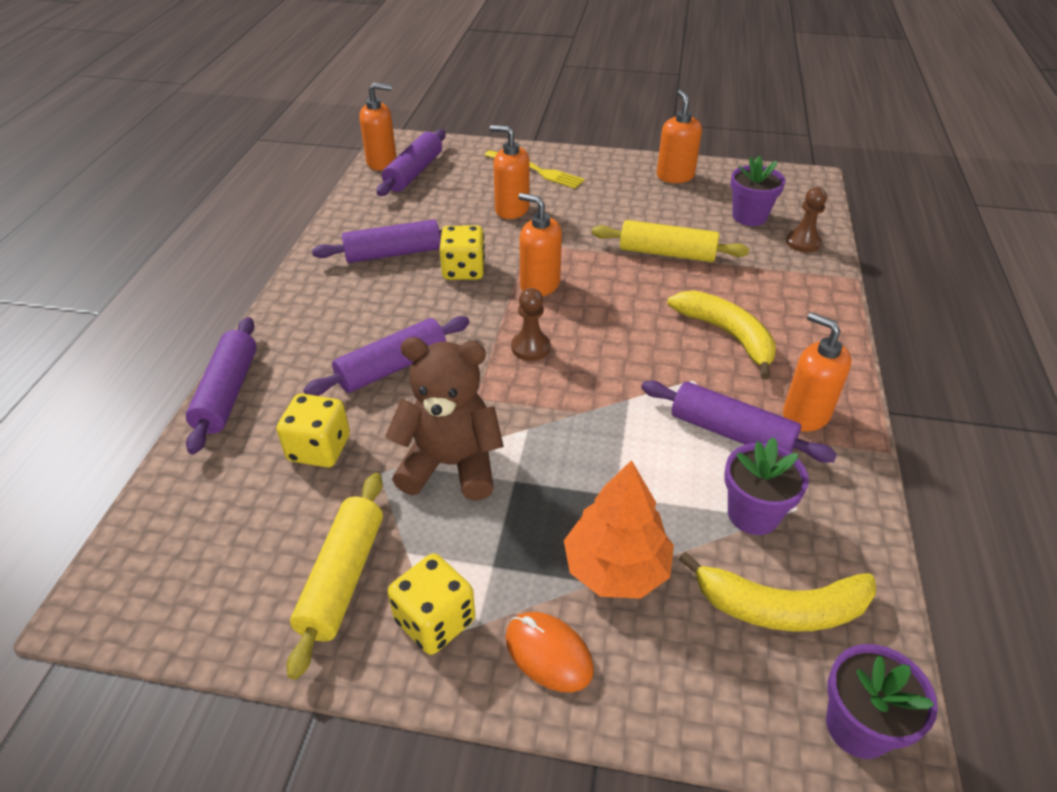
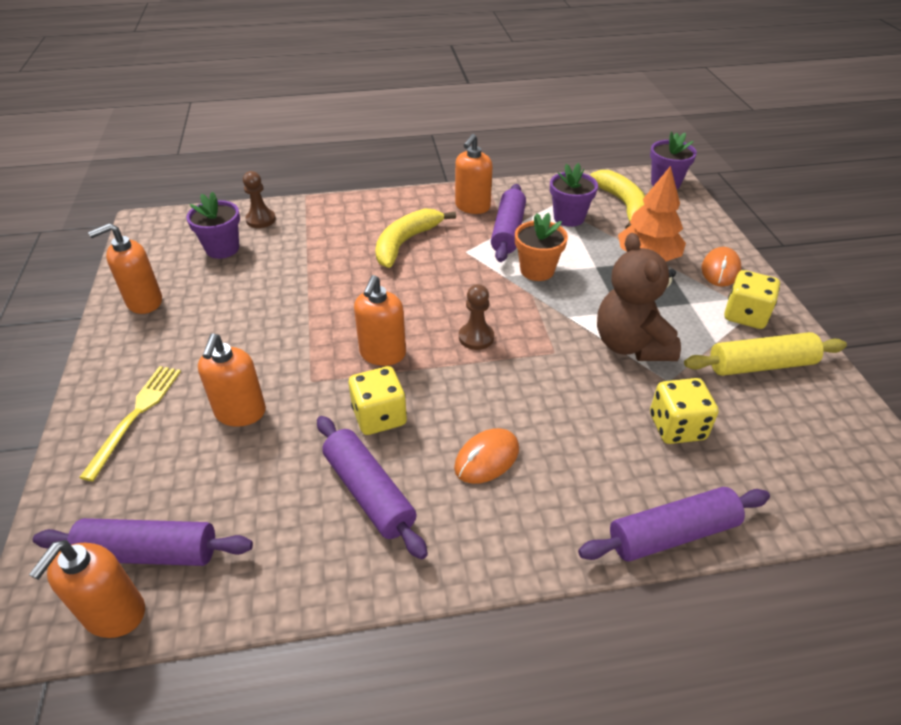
camera: 110 degrees left, 0 degrees up
purple rolling pin [303,316,470,396] -> none
orange soap dispenser [360,83,396,171] -> orange soap dispenser turned 135 degrees counterclockwise [29,540,145,638]
yellow rolling pin [592,220,749,262] -> none
none -> orange mouse [454,428,519,484]
none -> orange flower pot [515,213,568,281]

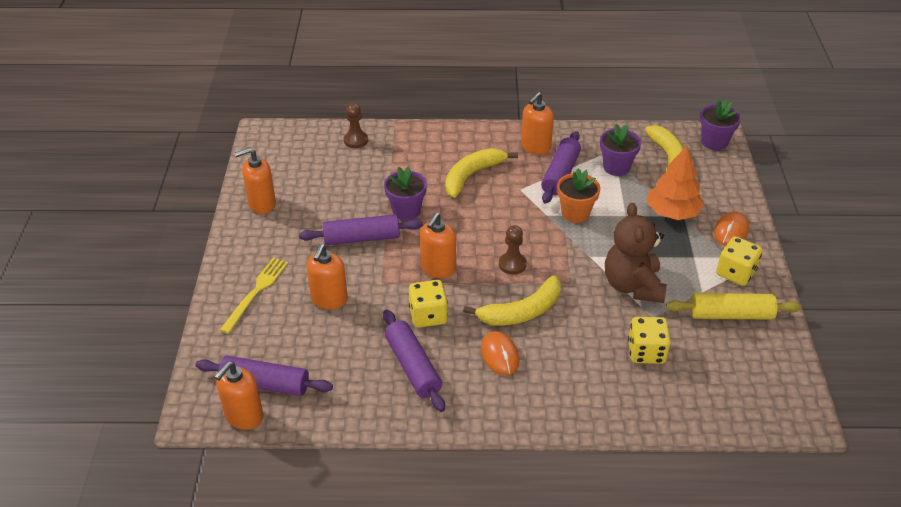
camera: 10 degrees right, 0 degrees up
purple flower pot [186,192,240,259] -> purple flower pot moved to [384,166,427,220]
orange mouse [454,428,519,484] -> orange mouse turned 75 degrees counterclockwise [481,331,519,376]
purple rolling pin [578,487,770,562] -> purple rolling pin moved to [299,214,423,245]
none -> yellow banana [463,275,561,325]

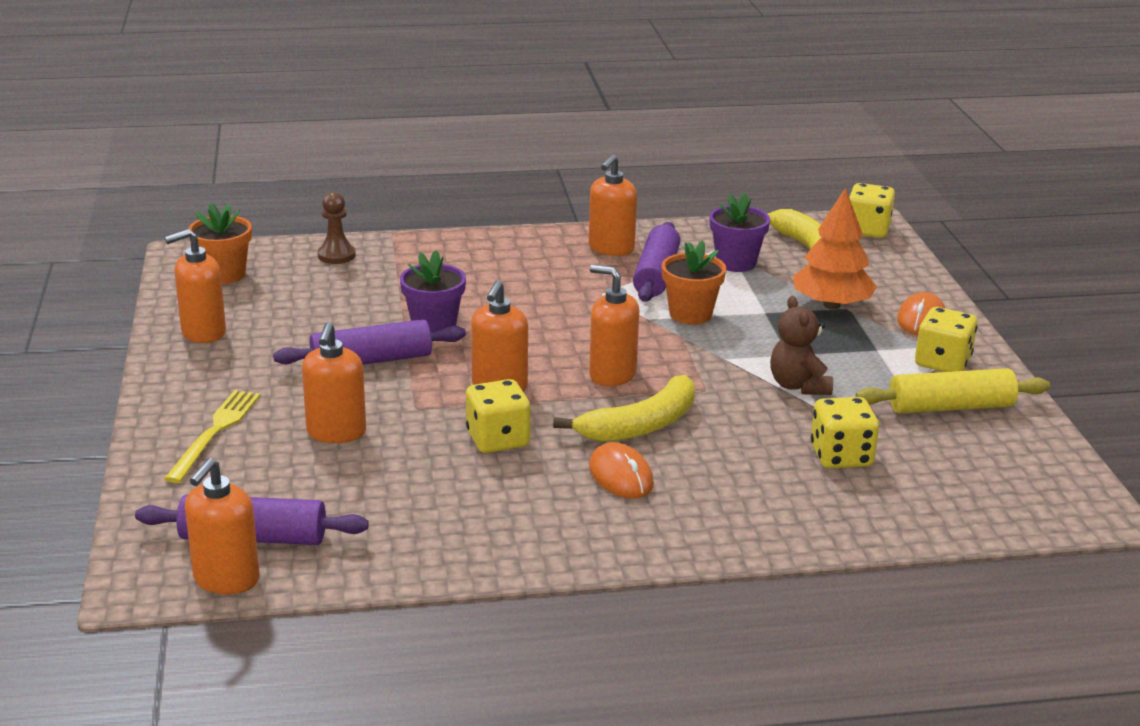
camera: 10 degrees left, 15 degrees down
purple rolling pin [383,309,445,412] -> none
yellow banana [445,148,518,198] -> none
brown pawn [499,225,527,275] -> orange soap dispenser [589,265,639,386]
brown teddy bear [605,203,667,303] -> brown teddy bear [770,296,833,395], size x0.65
purple flower pot [700,100,741,150] -> yellow dice [849,183,895,238]
none -> orange flower pot [188,203,252,284]

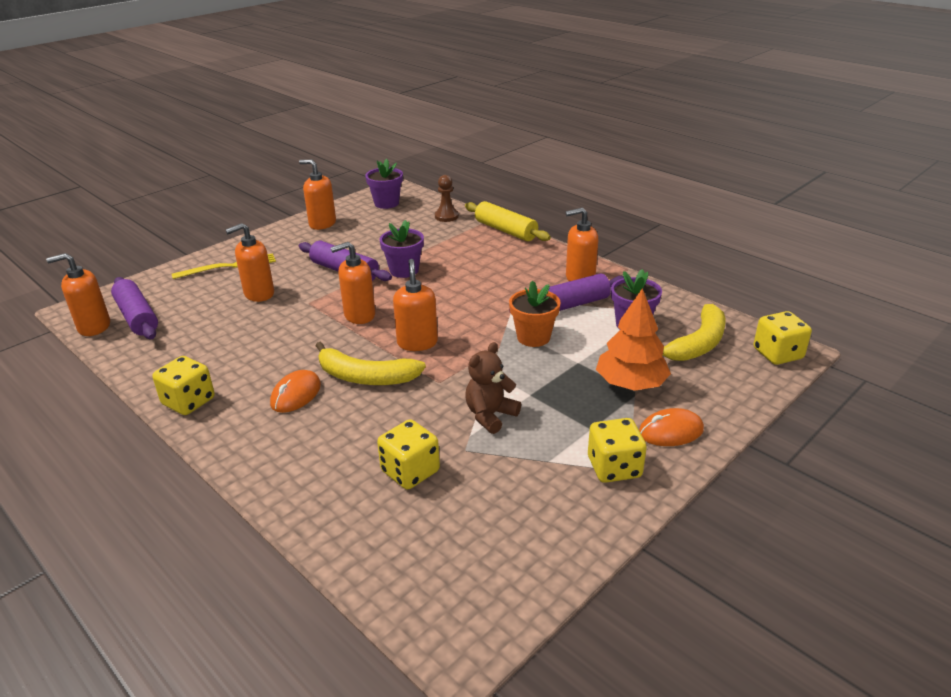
camera: 55 degrees right, 5 degrees up
orange flower pot [188,203,252,284] -> purple flower pot [365,159,403,209]
yellow dice [466,379,531,453] -> yellow dice moved to [152,356,215,415]
yellow rolling pin [855,368,1050,414] -> yellow rolling pin moved to [465,201,551,241]

